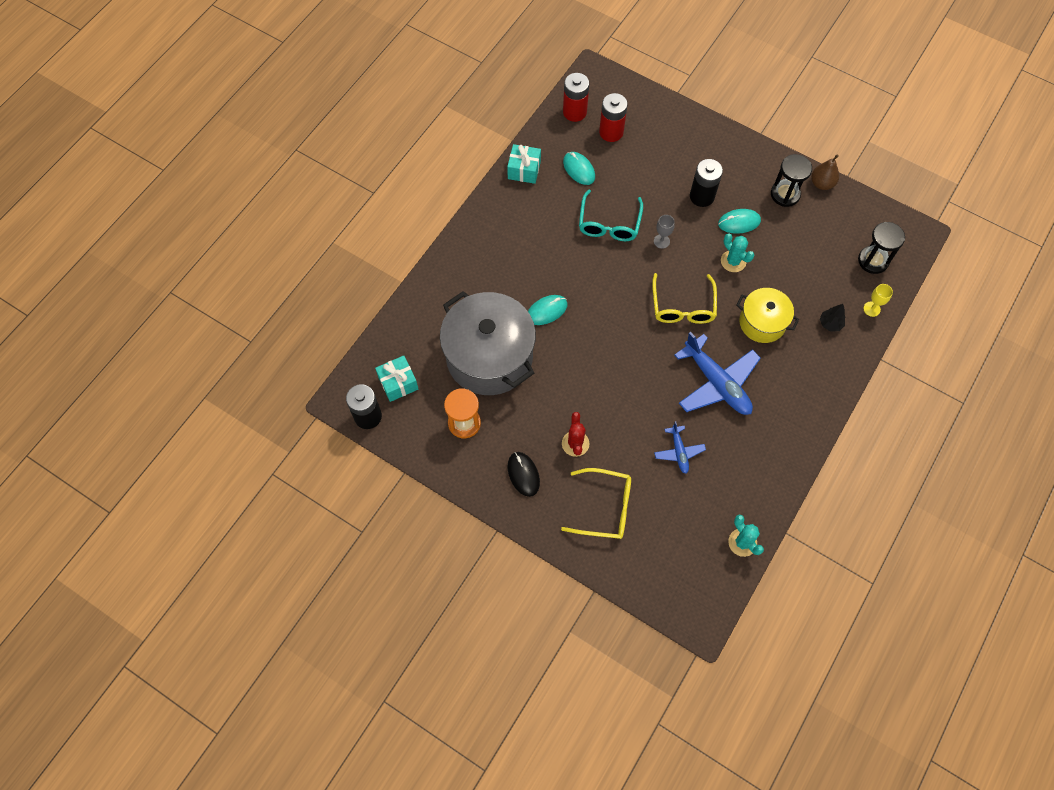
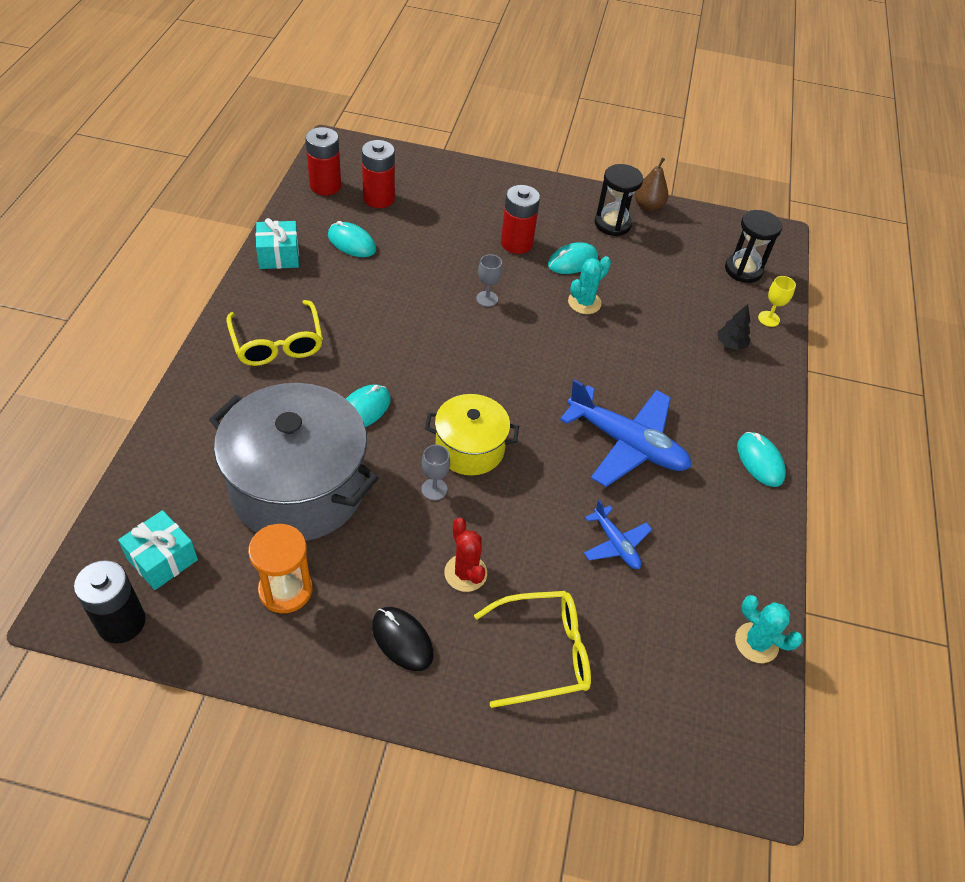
camera: 25 degrees left, 15 degrees down
turquoise glasses [579,190,643,241] -> none
yellow glasses [652,273,717,324] -> yellow glasses moved to [226,300,323,366]
black battery [690,159,723,207] -> red battery [501,185,540,254]
turquoise cactus [721,233,755,272] -> turquoise cactus turned 75 degrees counterclockwise [568,256,611,314]
yellow pot [736,288,799,343] -> yellow pot moved to [425,394,519,475]
none -> grey goblet [421,445,450,500]
none -> turquoise mouse [737,432,786,487]

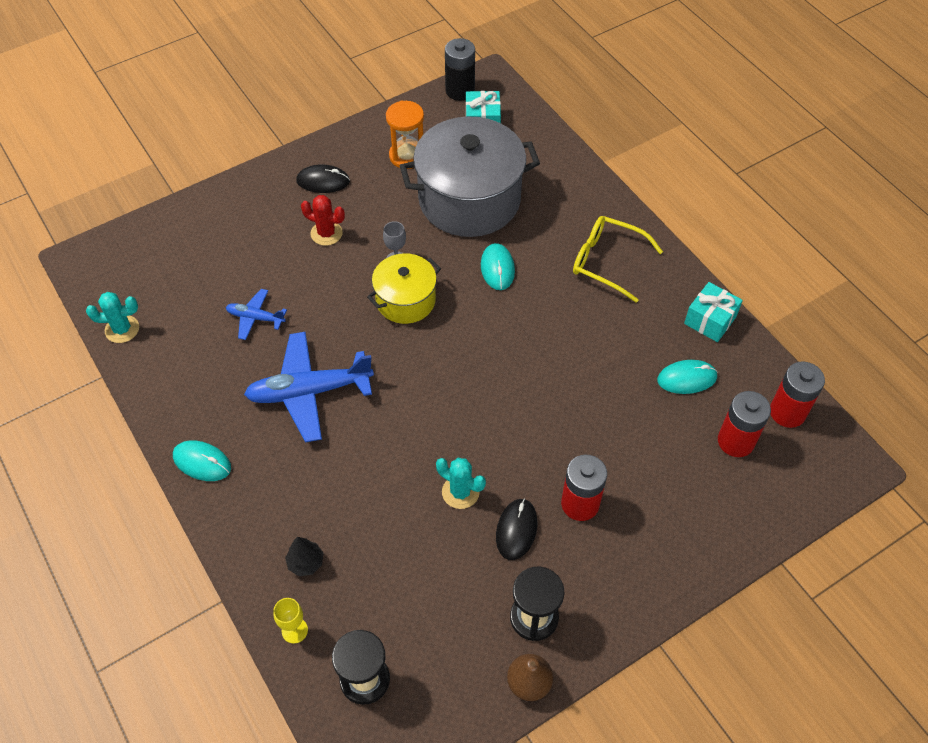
camera: 140 degrees right, 5 degrees up
yellow glasses [474,591,591,708] -> none
grey goblet [476,254,502,307] -> none
turquoise mouse [548,242,598,274] -> black mouse [496,499,537,560]
turquoise cactus [568,256,611,314] -> turquoise cactus turned 60 degrees counterclockwise [436,458,486,509]

